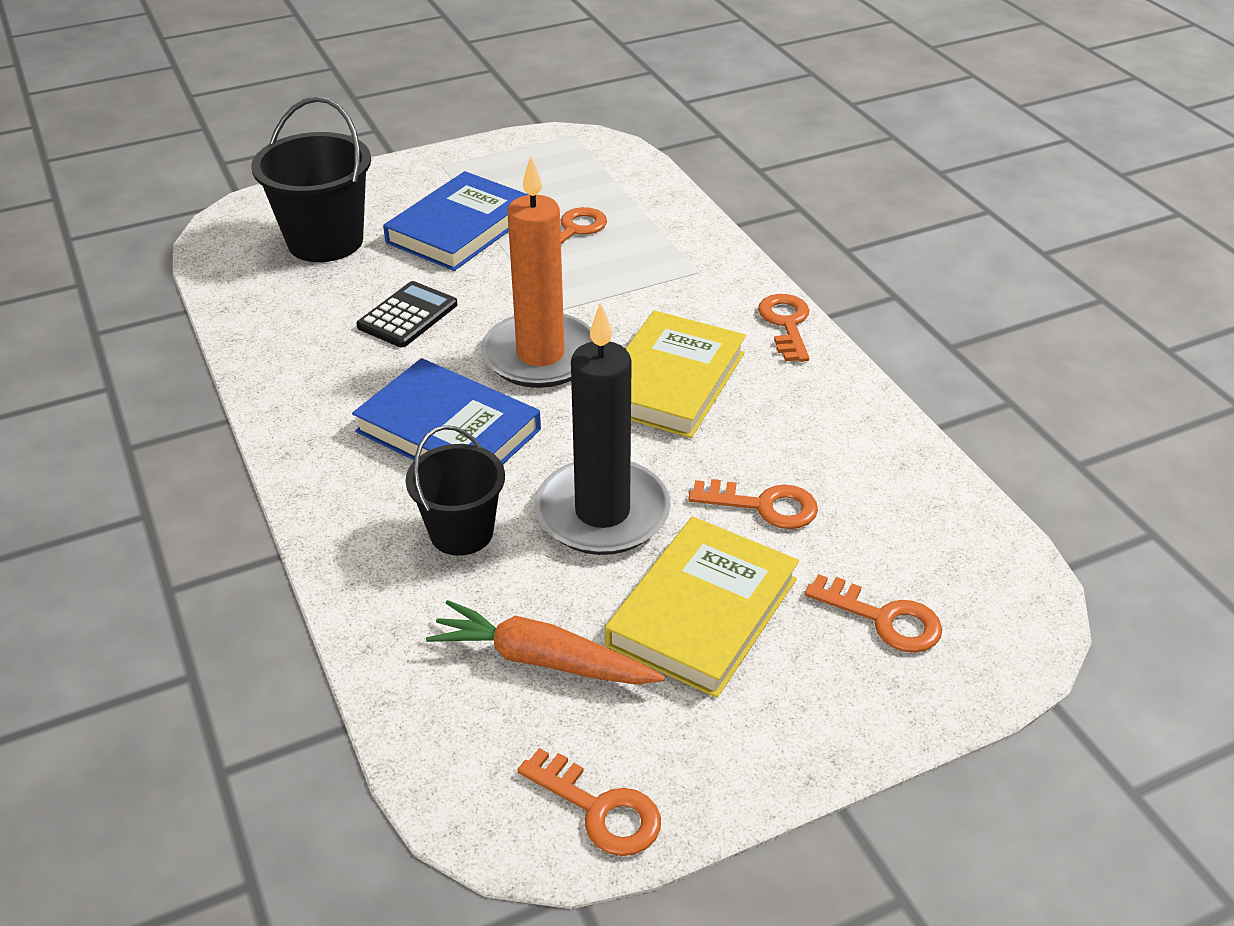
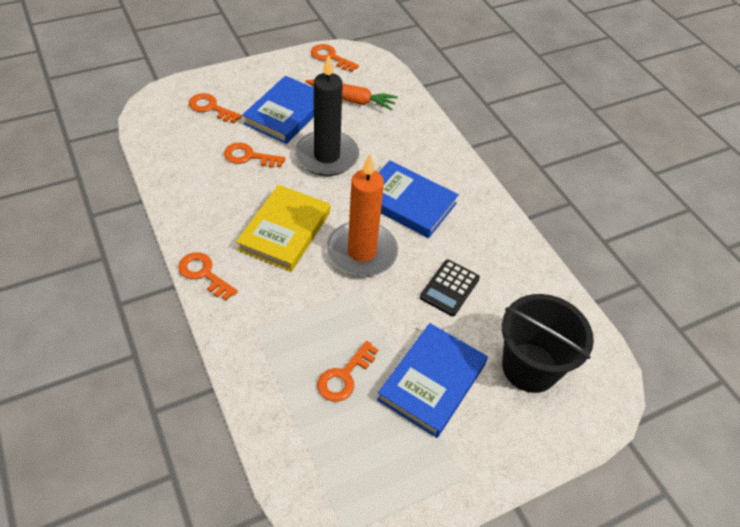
camera: 175 degrees right, 10 degrees up
black bucket [405,425,505,556] -> none
yellow book [605,517,799,698] -> blue book [242,76,314,144]
orange key [758,294,809,362] -> orange key turned 135 degrees clockwise [178,252,238,300]

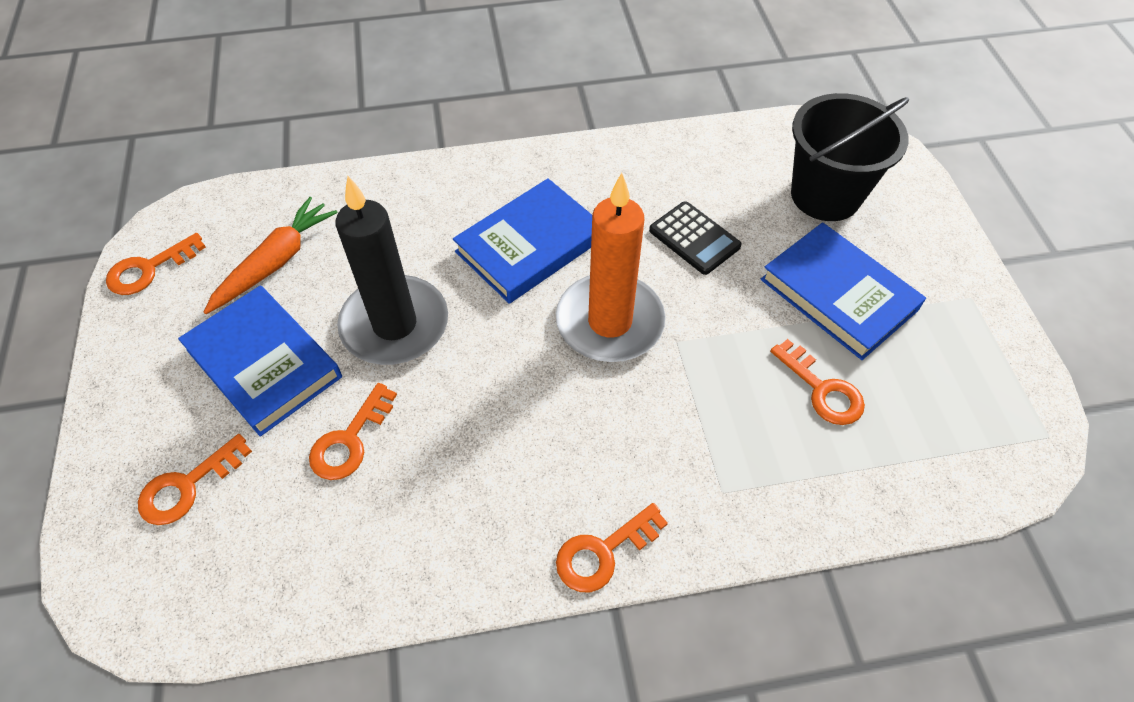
camera: 70 degrees left, 5 degrees up
yellow book [236,185,330,272] -> none

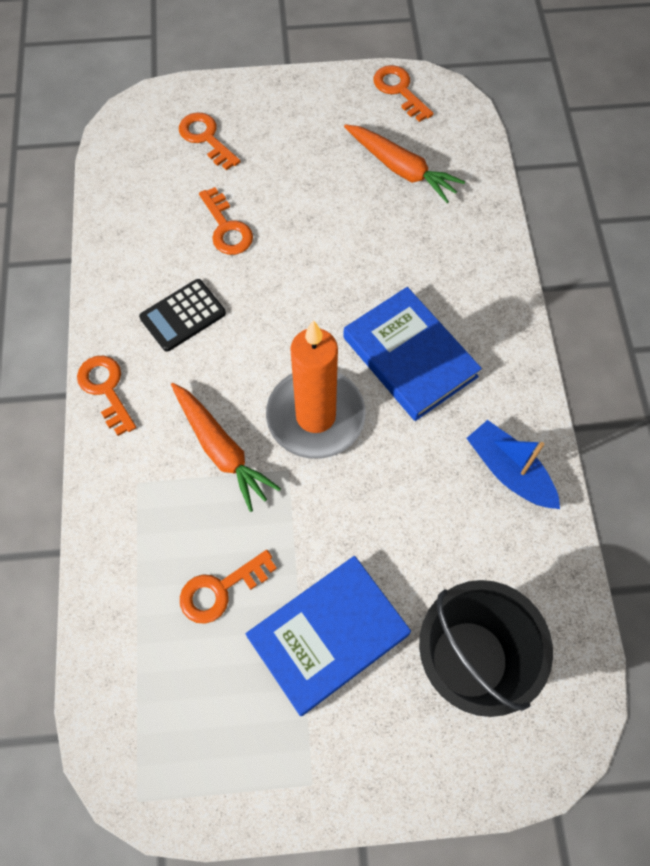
camera: 95 degrees right, 10 degrees up
blue book [178,286,342,437] -> none
orange key [309,383,397,480] -> orange key turned 150 degrees counterclockwise [199,187,253,255]
black candle [336,176,448,365] -> none
black calculator [649,201,742,275] -> black calculator moved to [139,279,226,352]
none -> orange carrot [171,383,281,512]
none -> blue boat [466,420,560,509]

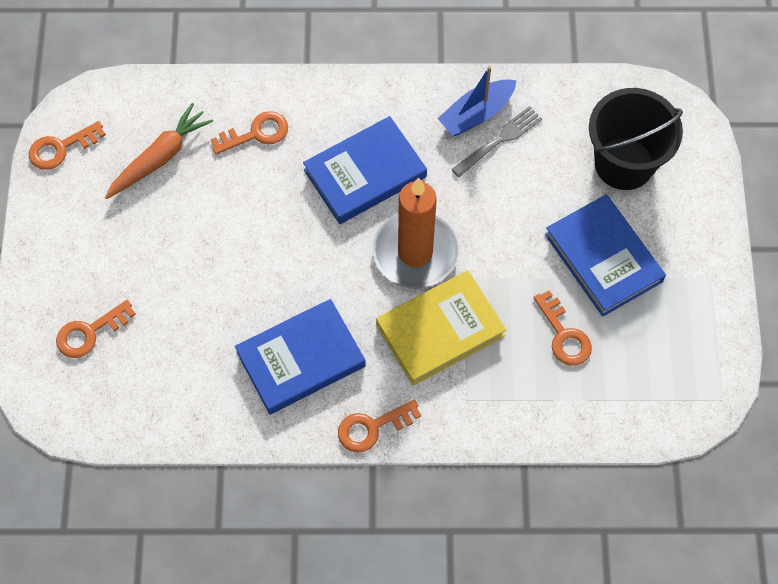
camera: 85 degrees left, 0 degrees up
black calculator [139,279,226,352] -> blue book [235,299,366,414]
orange carrot [171,383,281,512] -> yellow book [376,270,506,386]
orange key [199,187,253,255] -> orange key moved to [211,111,288,154]
none -> grey fork [452,106,542,177]

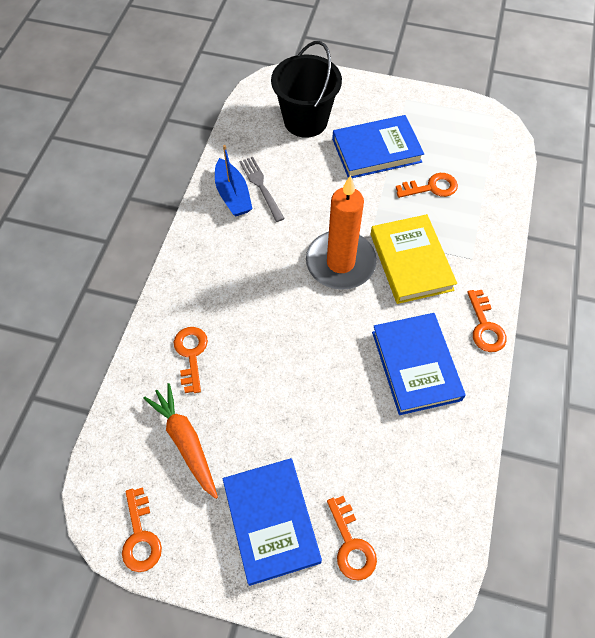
camera: 75 degrees left, 5 degrees down
blue book [303,116,427,224] -> blue book moved to [223,458,322,586]

